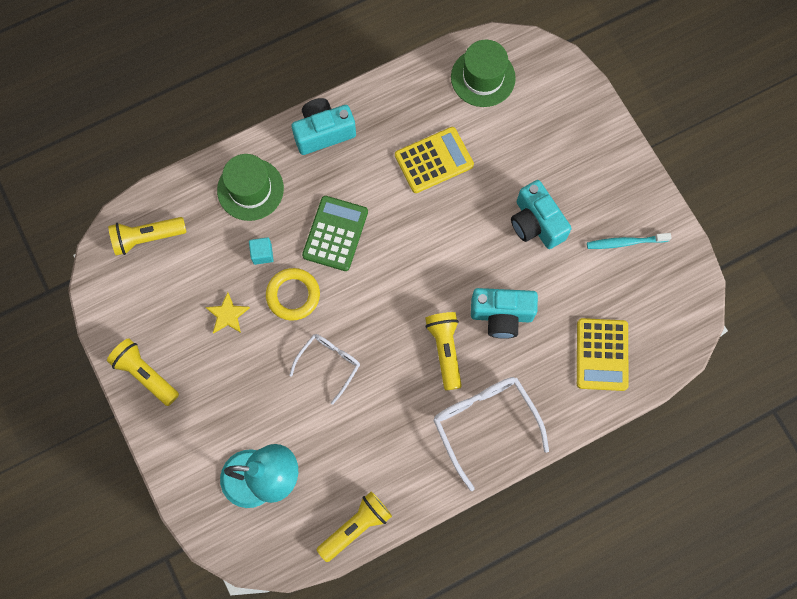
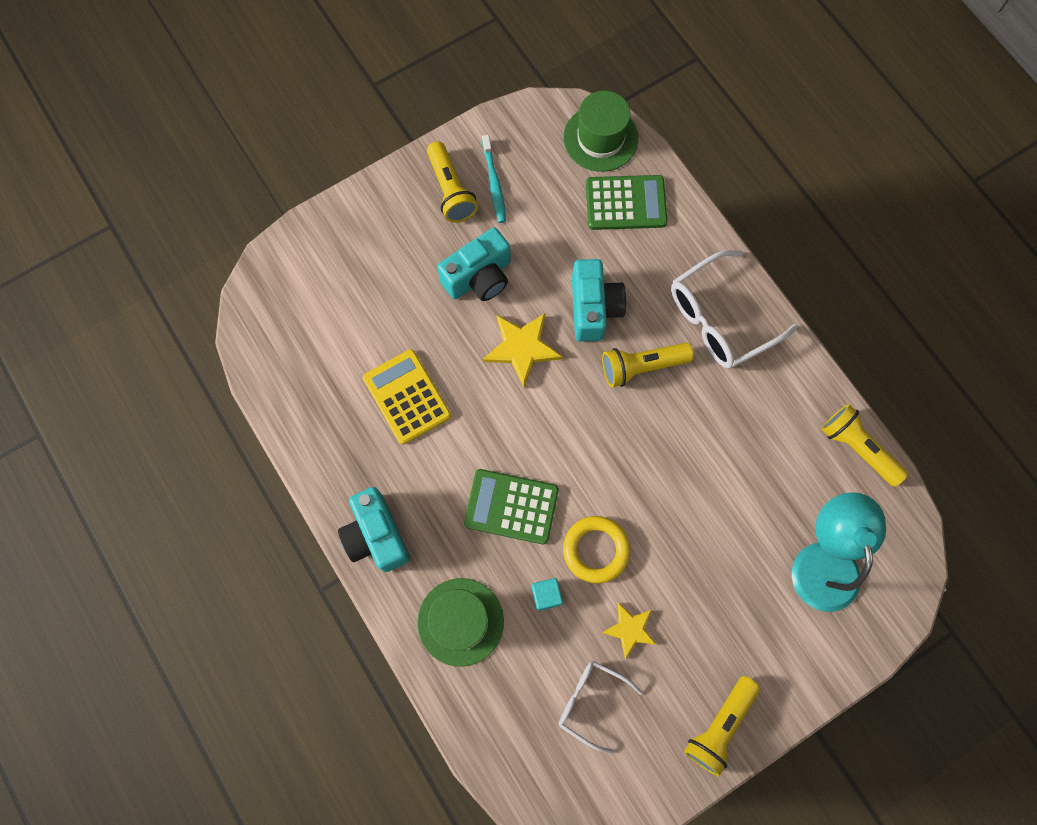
camera: 95 degrees left, 0 degrees up
yellow flashlight [108,217,187,255] -> yellow flashlight moved to [427,141,478,223]
white glasses [289,334,360,405] -> white glasses moved to [558,661,643,754]
green hat [451,40,516,107] -> green hat moved to [563,91,638,172]
yellow calculator [577,318,629,391] -> green calculator [586,175,667,230]
none -> yellow star [483,313,563,388]

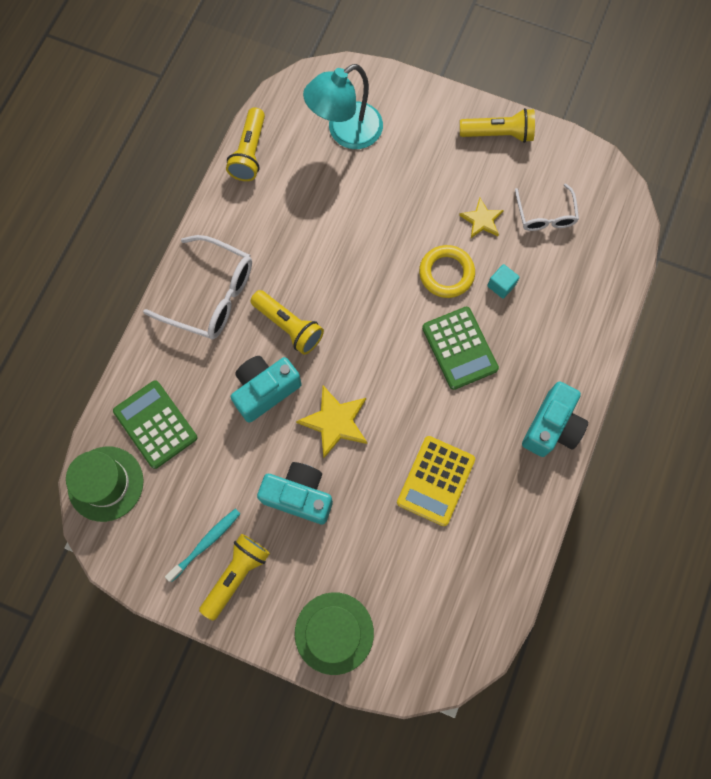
camera: 125 degrees left, 0 degrees up
green hat [417,578,504,667] -> green hat moved to [295,592,374,675]

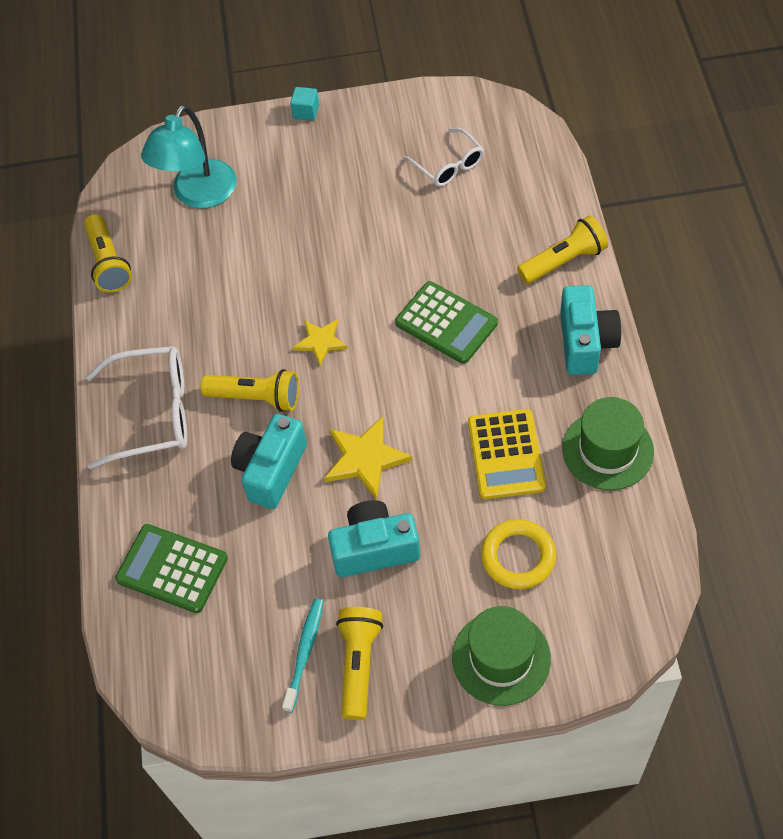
camera: 25 degrees left, 15 degrees down
green hat [66,446,144,522] -> green hat moved to [562,397,654,490]
yellow ring [419,245,475,298] -> yellow ring moved to [481,519,556,589]
yellow star [459,198,504,238] -> yellow star moved to [293,319,348,366]
yellow flashlight [460,108,535,143] -> yellow flashlight moved to [517,215,608,284]
turquoise cube [487,264,520,299] -> turquoise cube moved to [290,87,319,121]

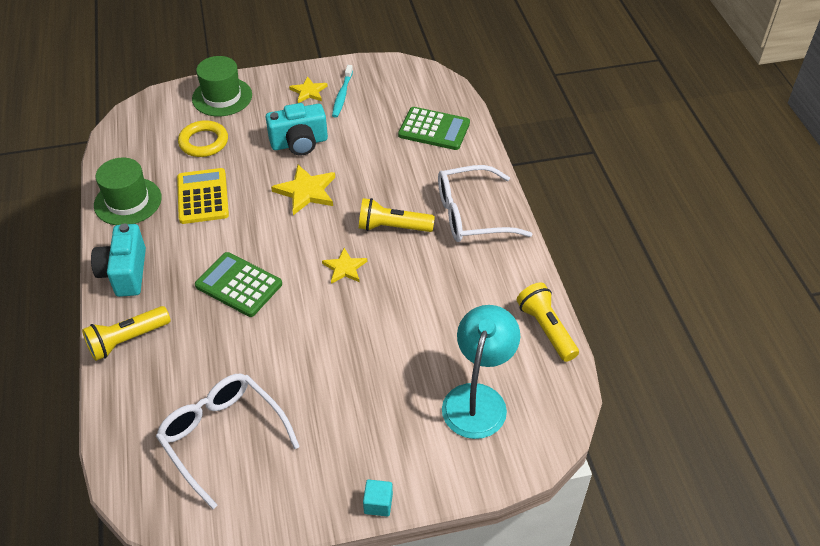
camera: 170 degrees right, 10 degrees down
turquoise camera [231,414,307,509] -> none
yellow flashlight [336,607,383,720] -> yellow star [289,76,328,103]
white glasses [404,128,484,187] -> white glasses [156,374,300,509], size x1.64

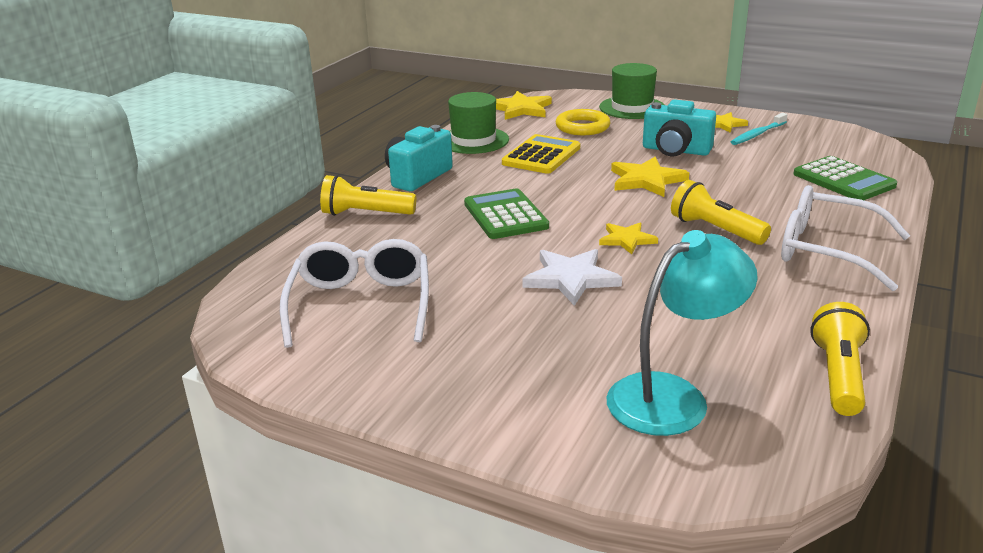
camera: 40 degrees right, 20 degrees down
turquoise cube [363,480,393,517] -> none
none -> yellow star [496,91,552,120]
none -> white star [522,249,622,306]

